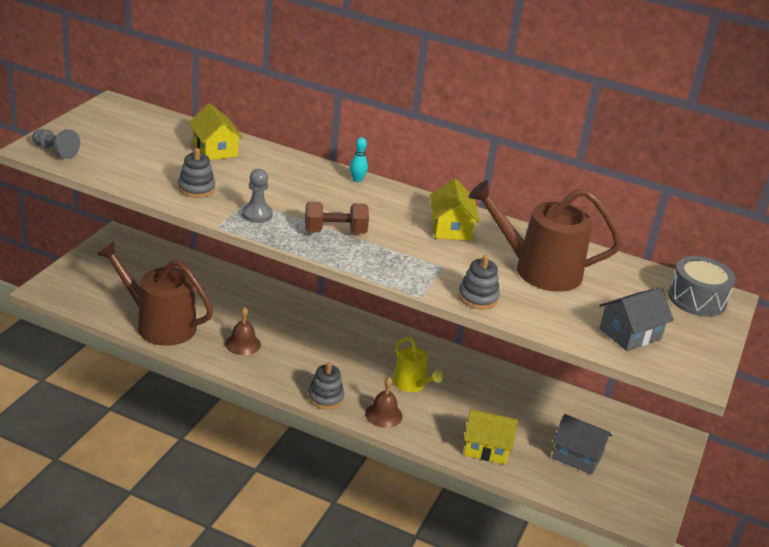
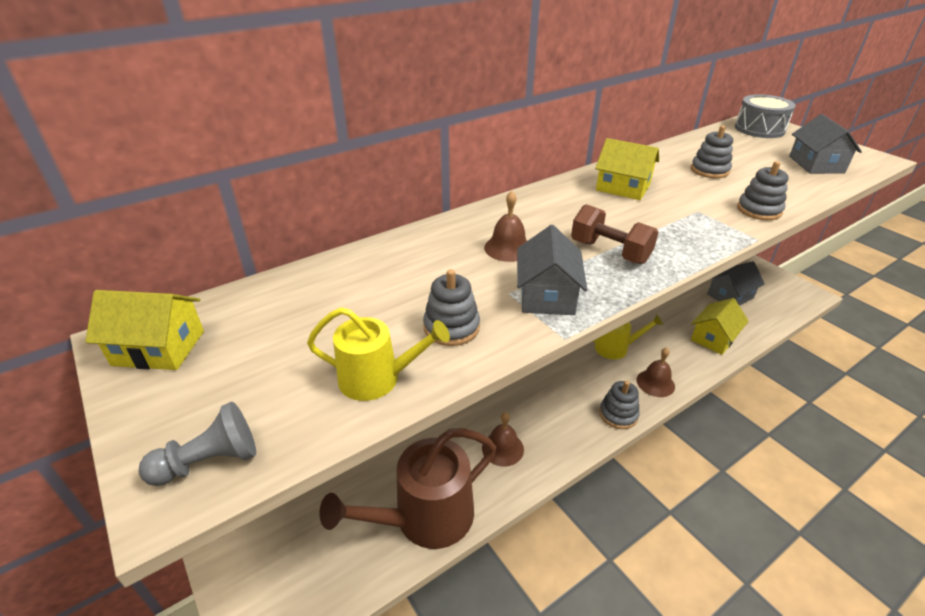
camera: 55 degrees left, 5 degrees up
yellow house [188,103,243,160] -> yellow house moved to [85,290,204,370]
grey pawn [242,169,273,223] -> grey house [517,225,587,315]
brown dumbbell [305,202,369,234] -> brown dumbbell turned 75 degrees counterclockwise [571,204,659,264]
turquoise bowling pin [350,137,368,182] -> none
brown watering can [469,180,622,292] -> grey stacking toy [691,125,733,178]
none -> yellow watering can [307,307,450,401]
none -> brown bell [484,191,527,262]

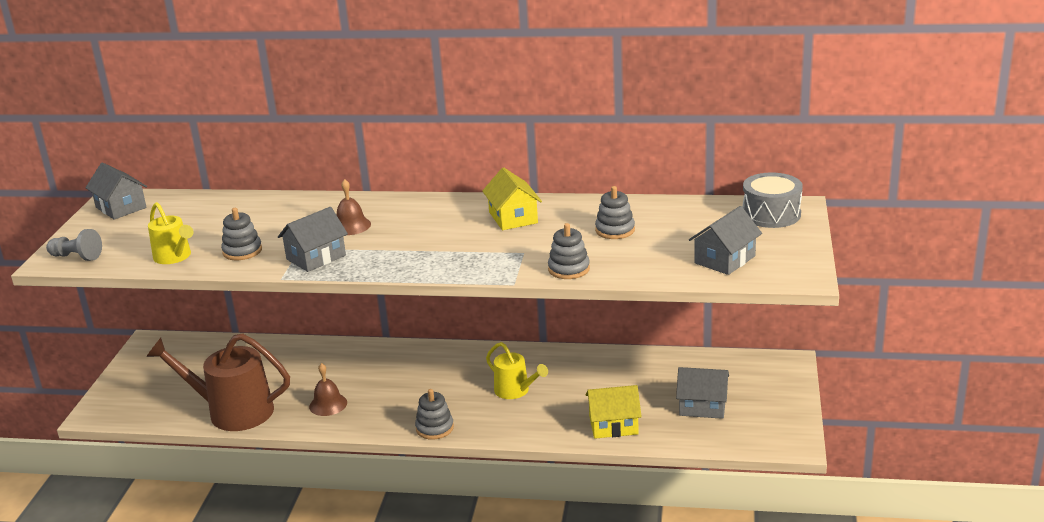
camera: 45 degrees right, 10 degrees down
yellow house [85,290,204,370] -> grey house [85,162,147,220]
brown dumbbell [571,204,659,264] -> none
brown bell [637,347,675,397] -> none

